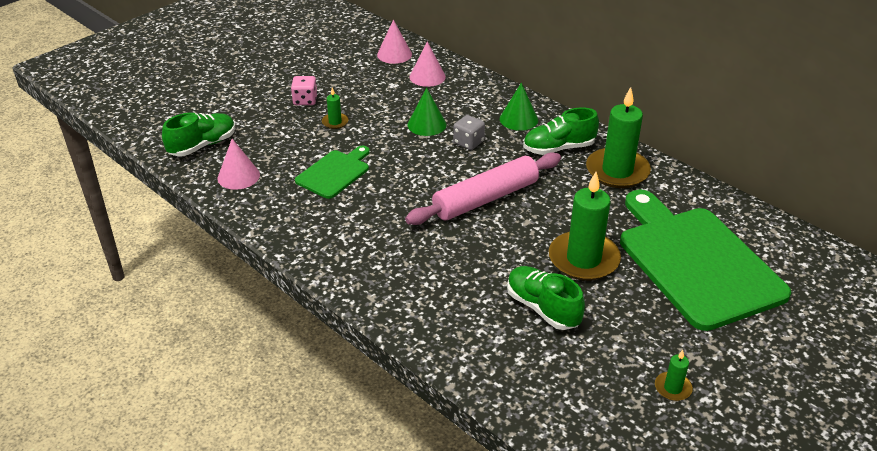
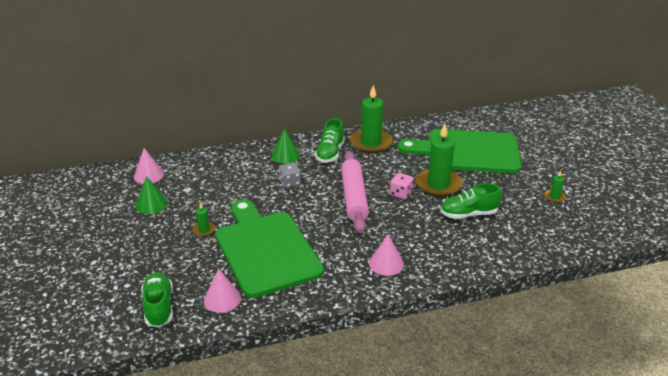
camera: 60 degrees left, 5 degrees down
pink dice [291,76,317,105] -> pink dice moved to [390,173,414,199]
green cutting board [295,146,370,199] -> green cutting board [216,199,324,298], size x2.04
green cone [408,88,446,136] -> green cone moved to [136,176,168,214]
pink cone [409,41,446,87] -> pink cone moved to [369,234,404,276]

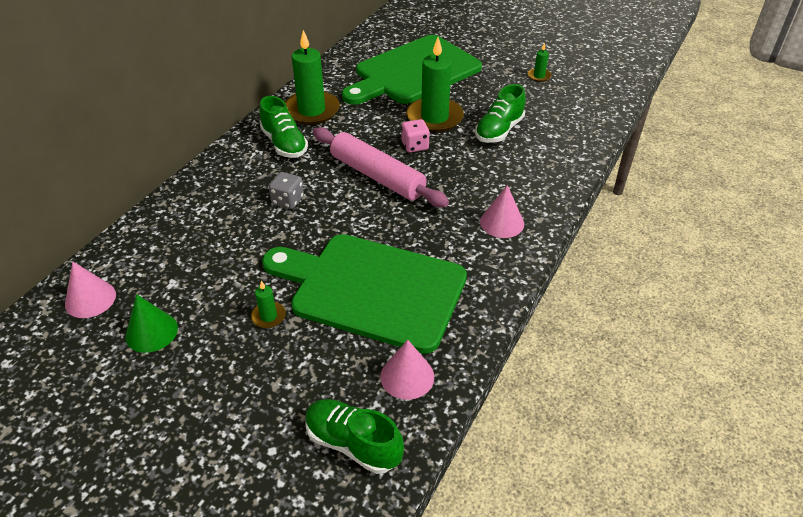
camera: 45 degrees left, 10 degrees up
green cone [271,129,300,164] -> none

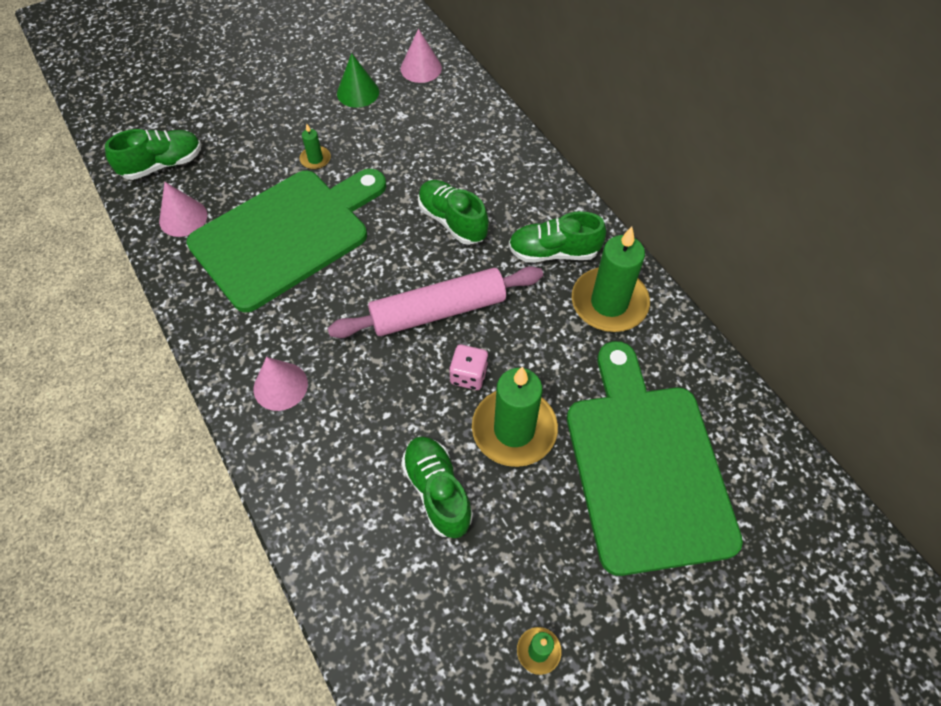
camera: 120 degrees right, 15 degrees up
grey dice [269,172,304,209] -> green shoe [418,180,489,245]

